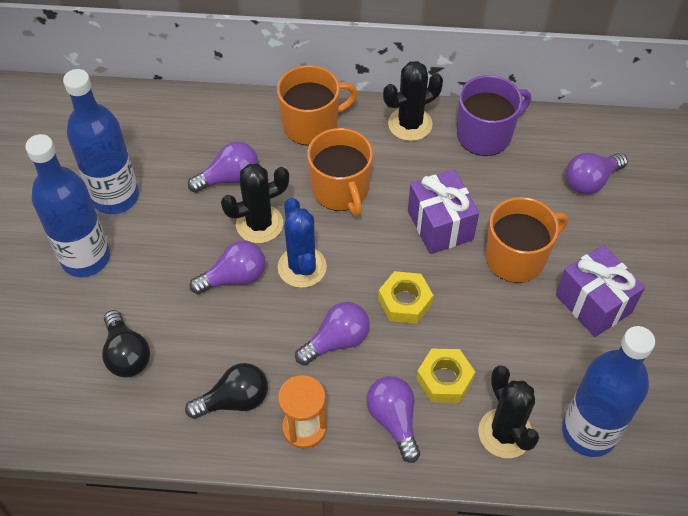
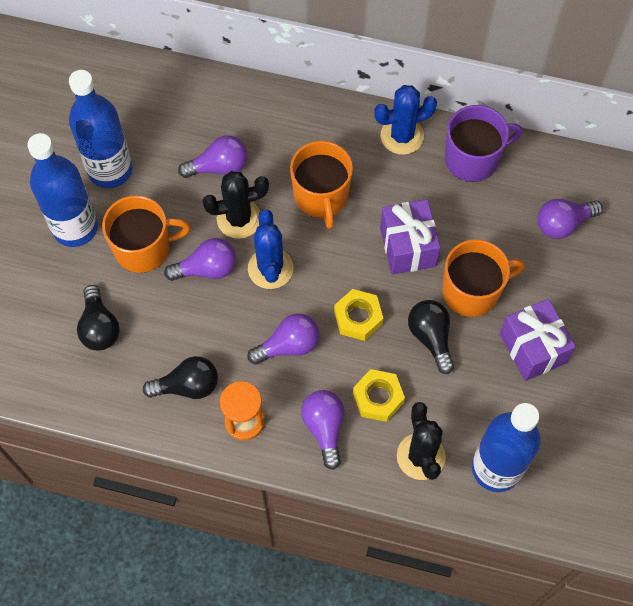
camera: 10 degrees right, 10 degrees up
orange mug [277,65,358,145] -> orange mug moved to [102,195,191,273]
black cactus [383,61,443,141] -> blue cactus [374,85,437,155]
none -> black light bulb [408,300,454,374]

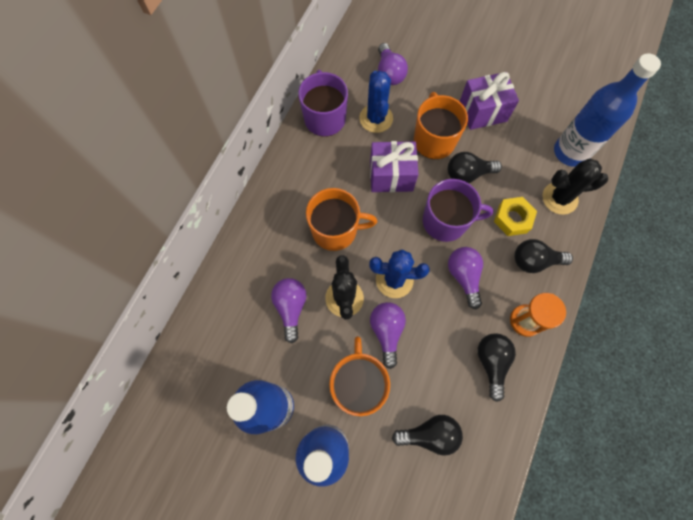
camera: 80 degrees left, 5 degrees up
purple light bulb [301,390,344,470] -> black light bulb [514,239,573,273]
yellow nut [334,289,383,341] -> purple mug [423,179,493,242]
blue cactus [374,85,437,155] -> blue cactus moved to [359,71,393,133]

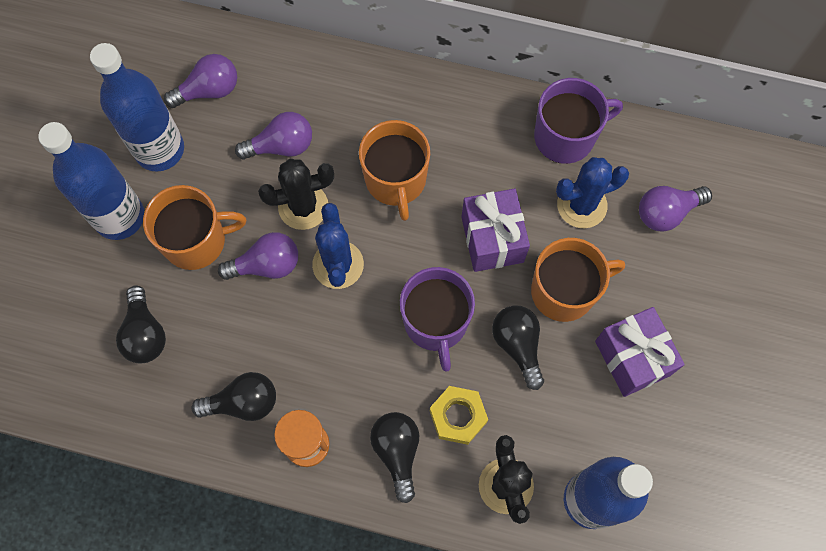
camera: 80 degrees right, 0 degrees up
purple light bulb [448,247,483,309] -> purple light bulb moved to [164,54,237,108]

